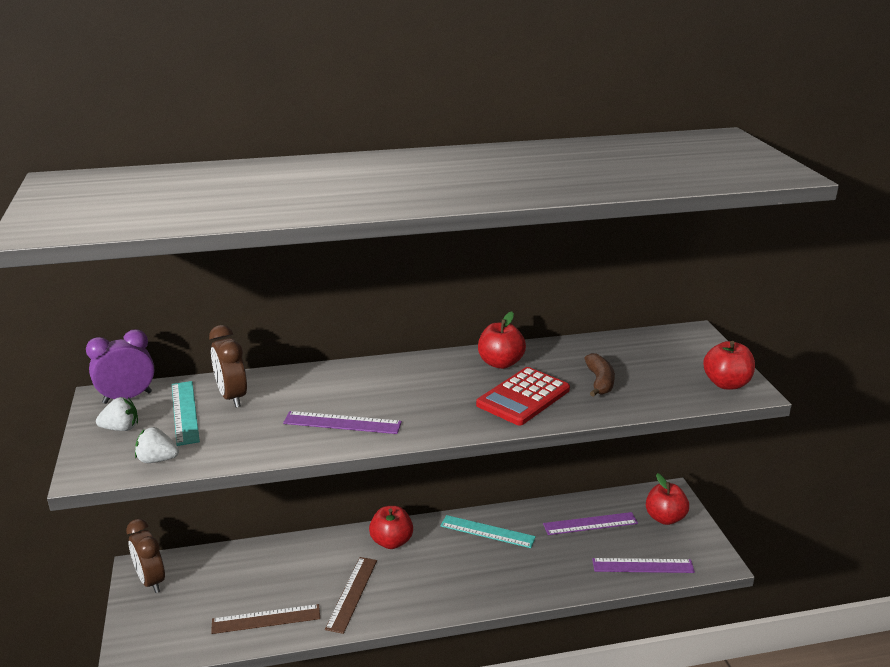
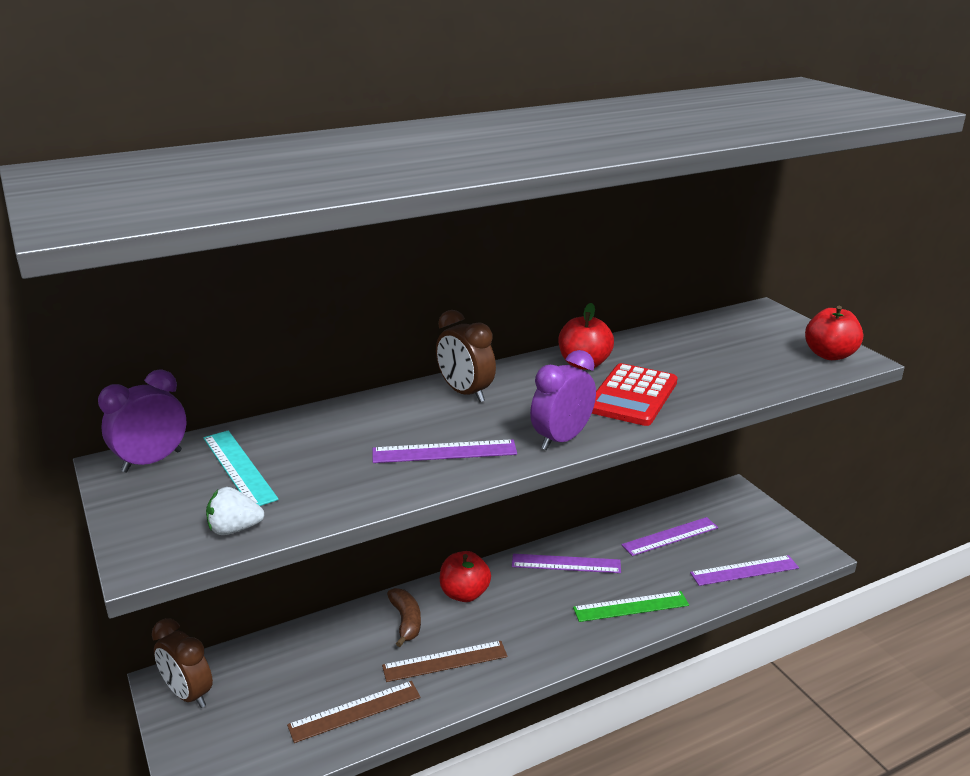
camera: 15 degrees left, 0 degrees up
white strawberry [96,397,138,431] -> none
brown clock [209,325,247,408] -> brown clock moved to [436,310,496,402]
brown ruler [325,557,377,634] -> brown ruler turned 75 degrees clockwise [382,641,508,682]
turquoise ruler [440,515,536,548] -> purple ruler [512,554,621,573]
brown banana [584,353,615,397] -> brown banana moved to [387,588,421,647]
red apple [646,473,689,525] -> none
none -> purple clock [530,350,596,450]
none -> green ruler [573,591,689,622]

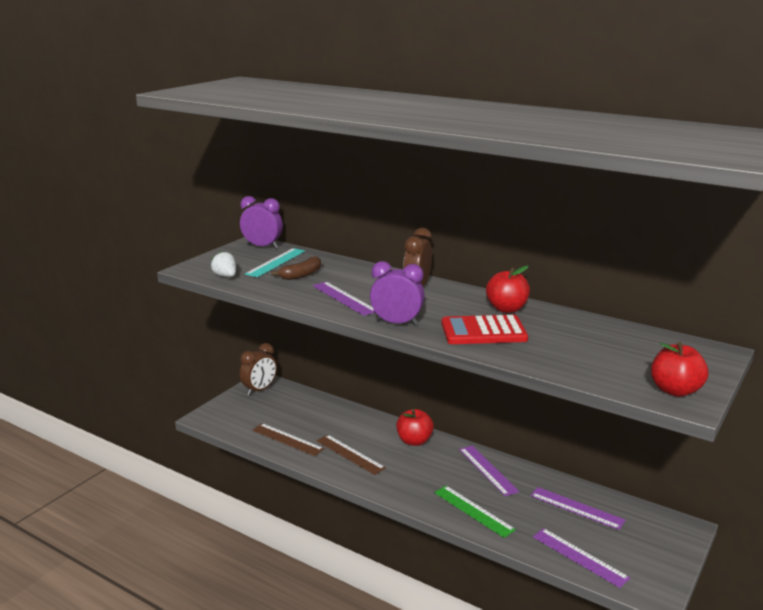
camera: 60 degrees right, 5 degrees down
brown clock [152,618,213,708] -> brown clock turned 150 degrees counterclockwise [240,343,277,395]
brown banana [387,588,421,647] -> brown banana moved to [271,256,321,280]

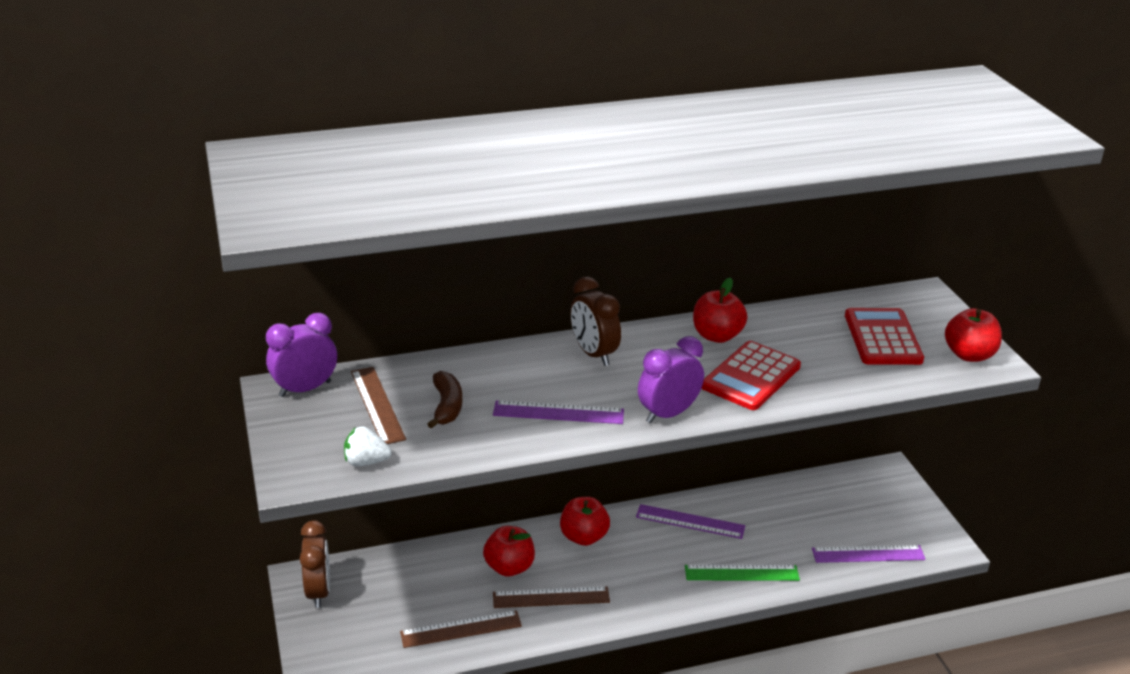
camera: 50 degrees left, 10 degrees up
turquoise ruler [245,248,305,277] -> brown ruler [351,367,406,444]
purple ruler [531,487,626,530] -> none
none -> red apple [483,526,535,576]
none -> red calculator [845,308,924,365]

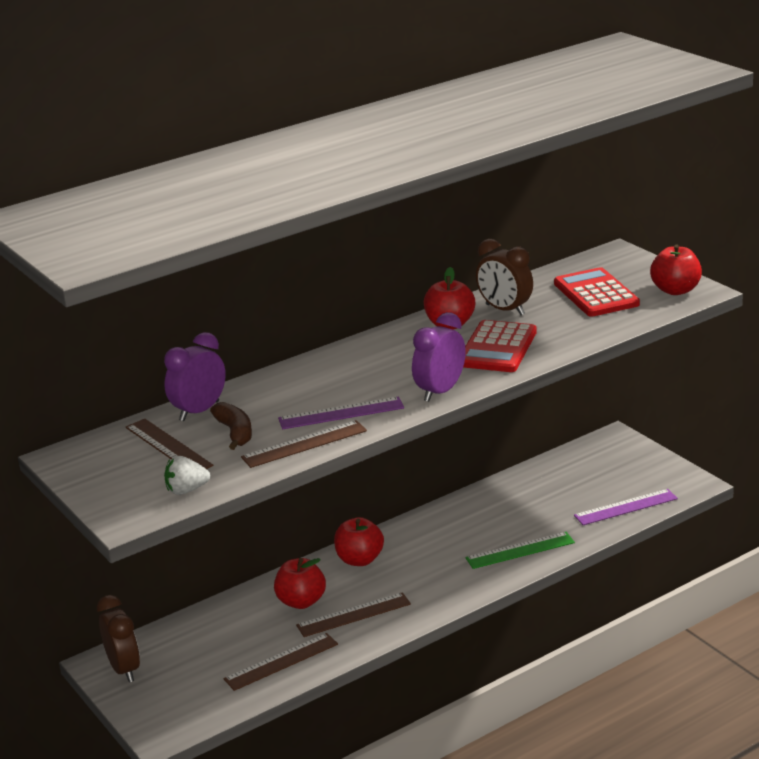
camera: 15 degrees left, 5 degrees down
purple clock [266,313,337,397] -> purple clock moved to [164,332,226,421]
brown clock [570,277,621,366] -> brown clock moved to [476,239,533,315]
purple ruler [636,504,745,539] -> none
none -> brown ruler [241,420,367,468]

